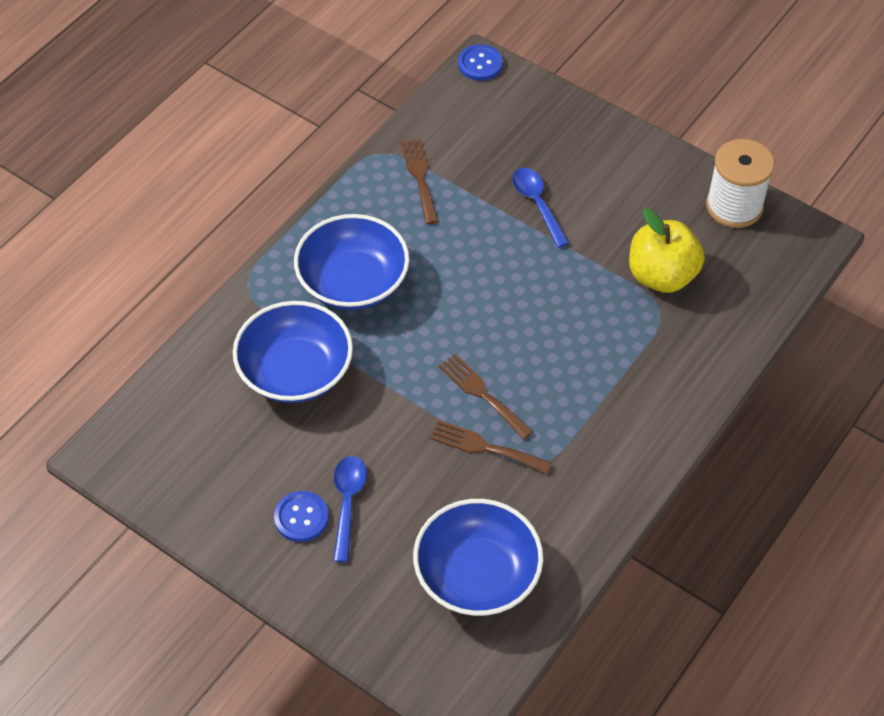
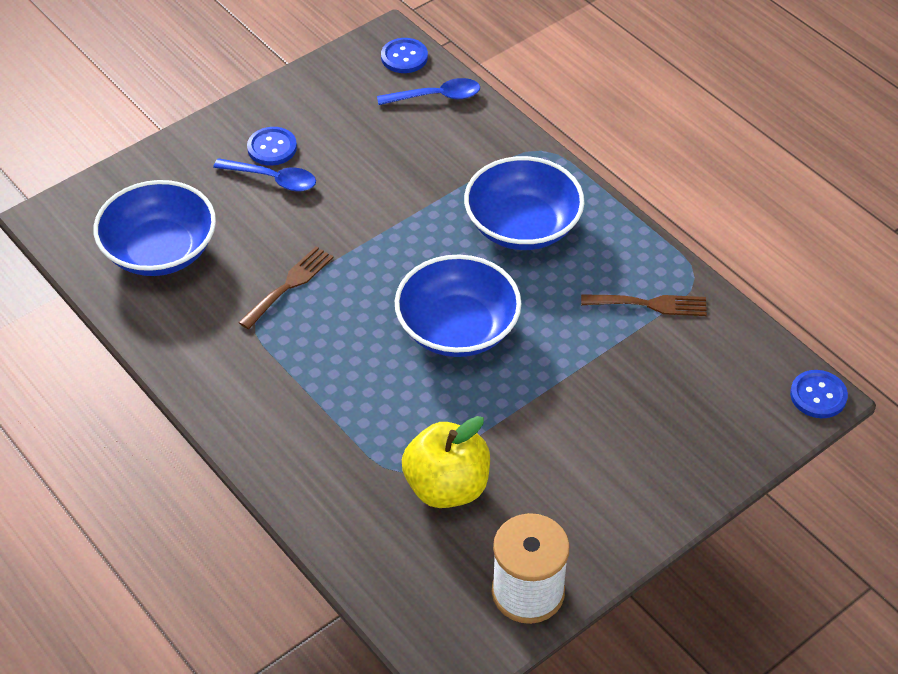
camera: 105 degrees right, 5 degrees down
blue bowl [233,301,353,403] -> blue bowl moved to [395,255,522,357]
brown fork [438,354,533,440] -> none
blue spoon [512,168,569,248] -> blue spoon moved to [377,78,480,105]
none -> blue button [381,38,428,73]

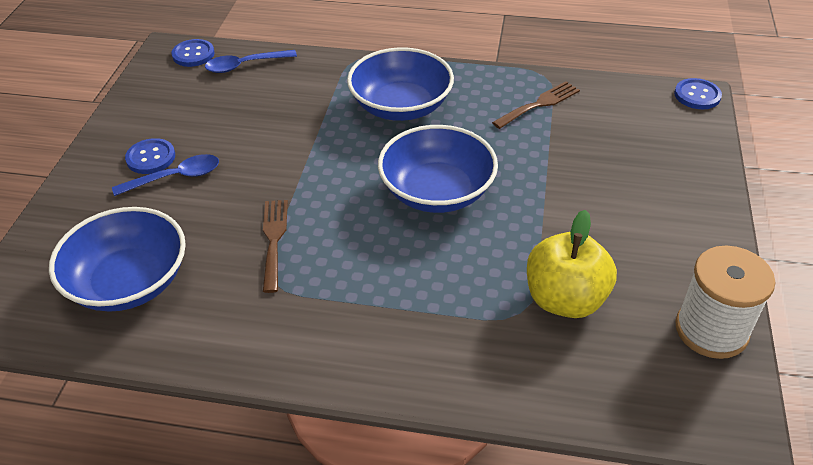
camera: 40 degrees left, 5 degrees down
blue spoon [377,78,480,105] -> blue spoon turned 150 degrees counterclockwise [205,50,297,73]

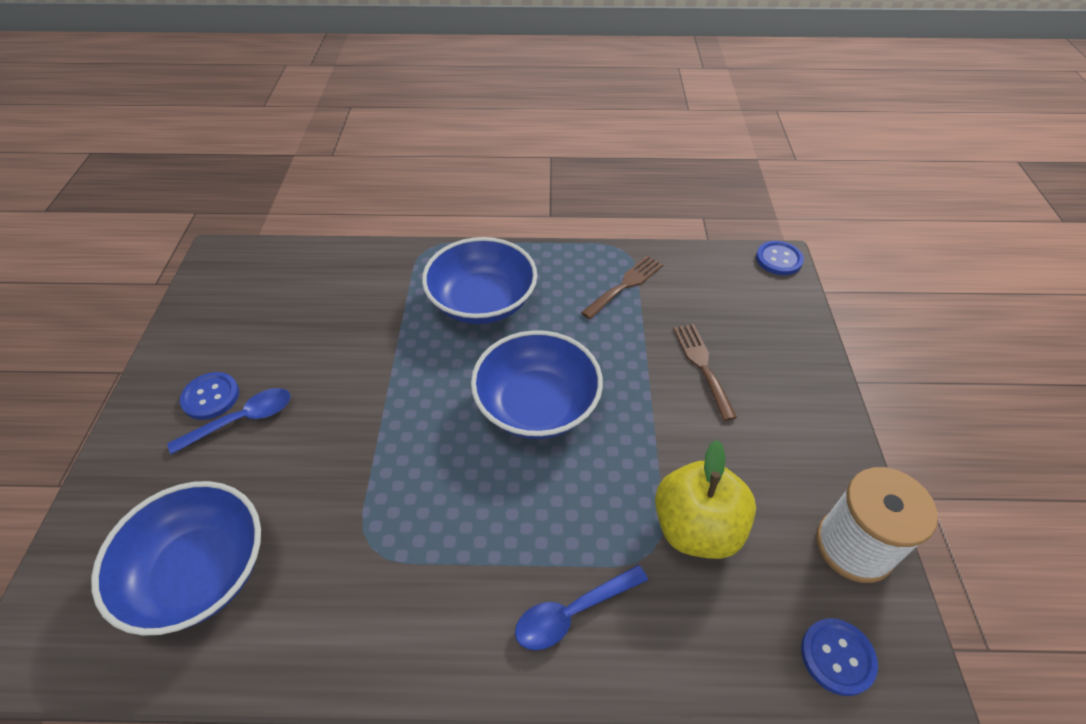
camera: 10 degrees left, 5 degrees up
blue button [171,39,215,67] -> blue button moved to [801,618,878,696]
blue spoon [205,50,297,73] -> blue spoon moved to [515,565,648,650]
brown fork [263,200,288,293] -> brown fork moved to [673,324,737,421]

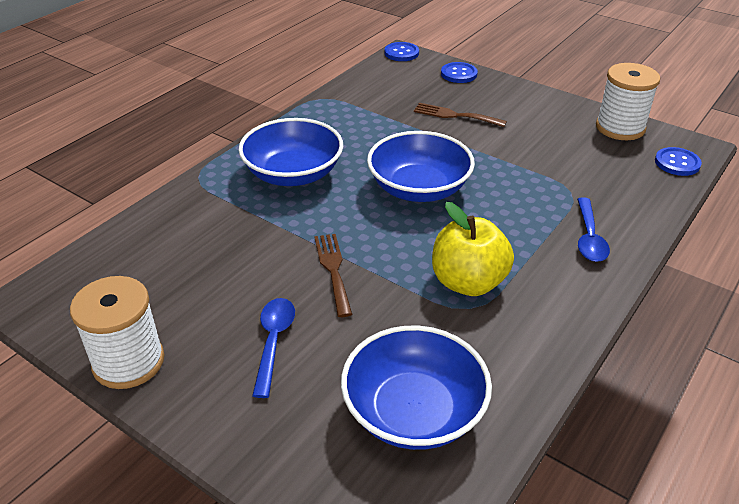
camera: 55 degrees left, 10 degrees down
blue button [180,372,239,420] -> blue button moved to [441,62,478,83]
brown fork [581,255,663,319] -> brown fork moved to [314,234,352,317]
yellow apple [655,440,756,559] -> yellow apple moved to [432,202,514,296]
none -> white spool [70,276,164,389]

